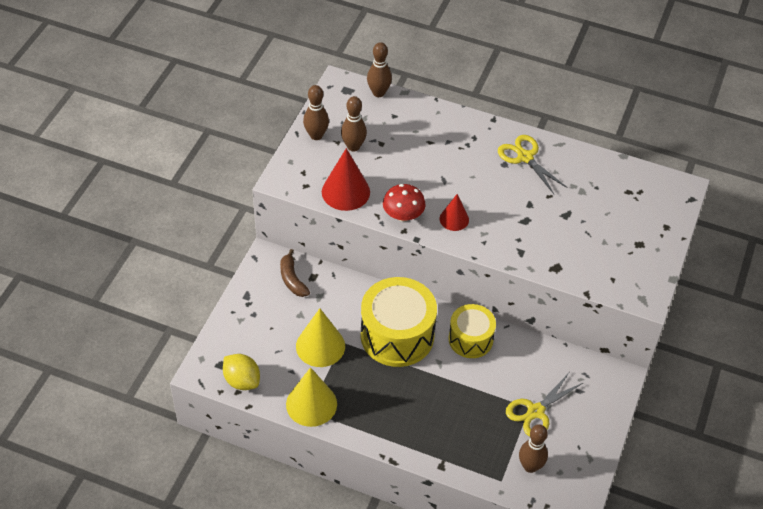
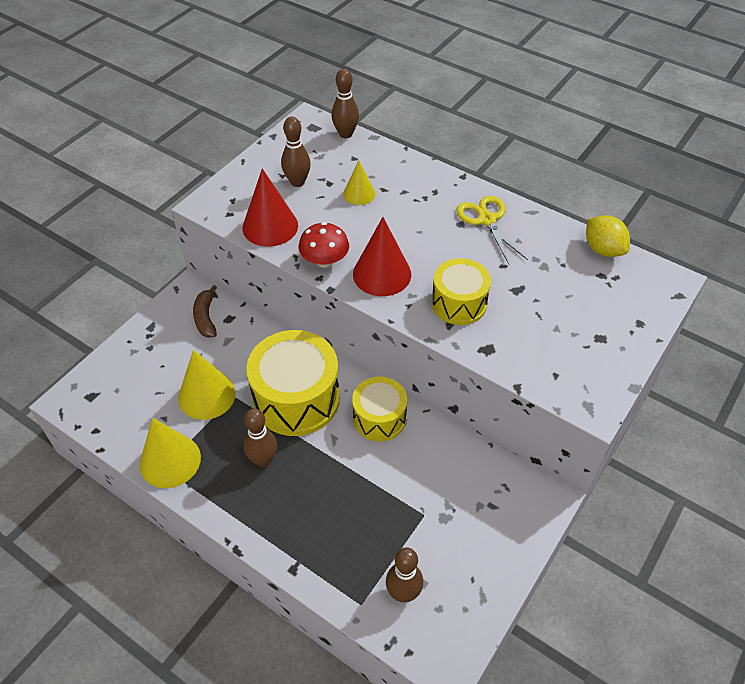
camera: 15 degrees right, 0 degrees up
yellow lemon [223,354,260,390] -> yellow lemon moved to [586,215,630,257]
brown bowling pin [303,85,329,140] -> brown bowling pin moved to [243,408,277,467]
red cone [440,194,469,231] -> red cone [353,217,411,296], size x1.66
yellow scissors [506,373,583,436] -> none
none -> yellow cone [343,160,376,205]
none -> yellow drum [432,258,491,325]

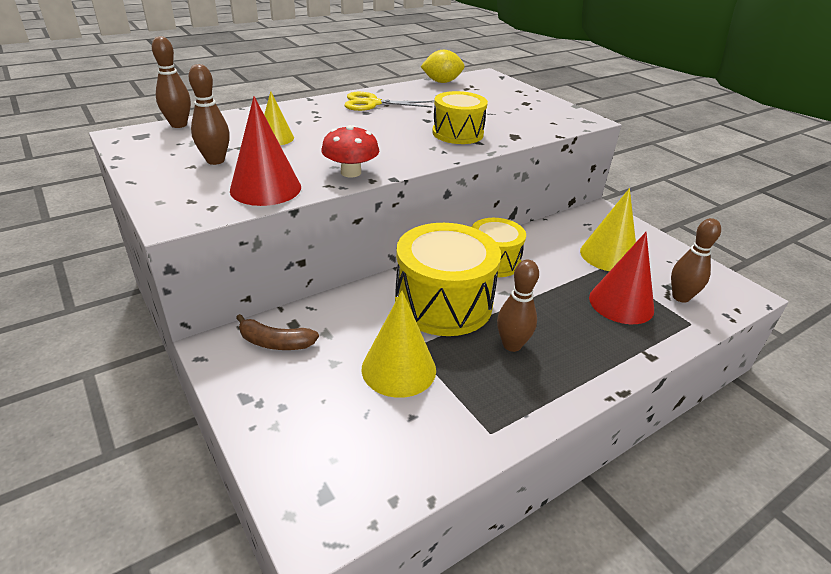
camera: 70 degrees left, 15 degrees down
yellow cone [140,418,201,488] -> yellow cone moved to [580,188,636,271]
red cone [353,217,411,296] -> red cone moved to [589,232,654,324]

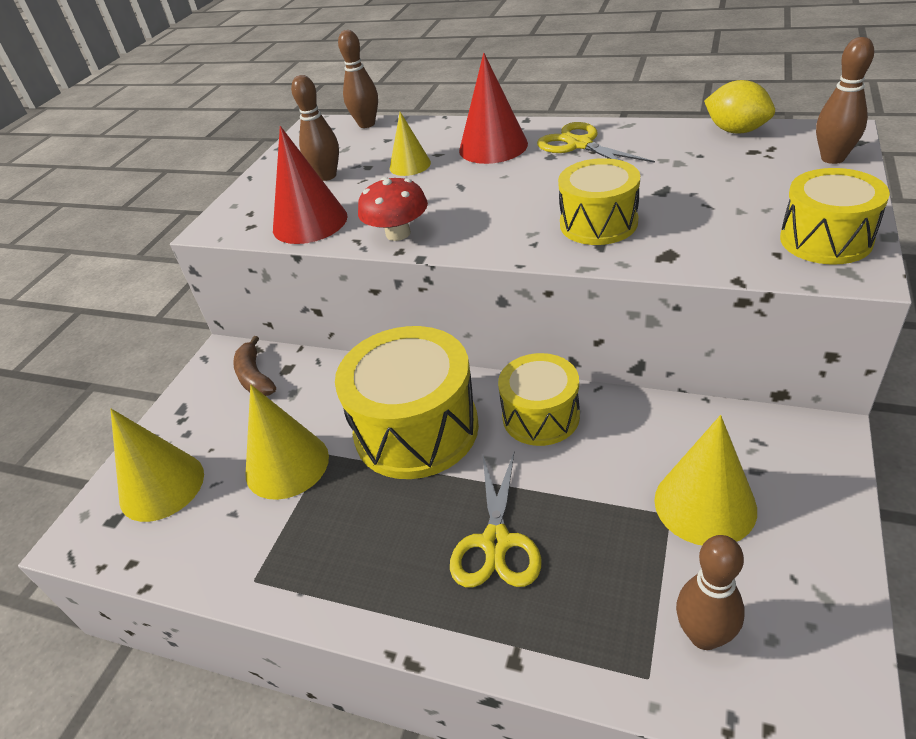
camera: 60 degrees right, 5 degrees up
brown bowling pin [497,260,539,352] -> brown bowling pin moved to [816,37,874,164]
red cone [589,232,654,324] -> red cone moved to [459,53,528,164]
none -> yellow cone [110,409,204,522]
none -> yellow scissors [450,451,541,587]
none -> yellow drum [780,168,890,265]

